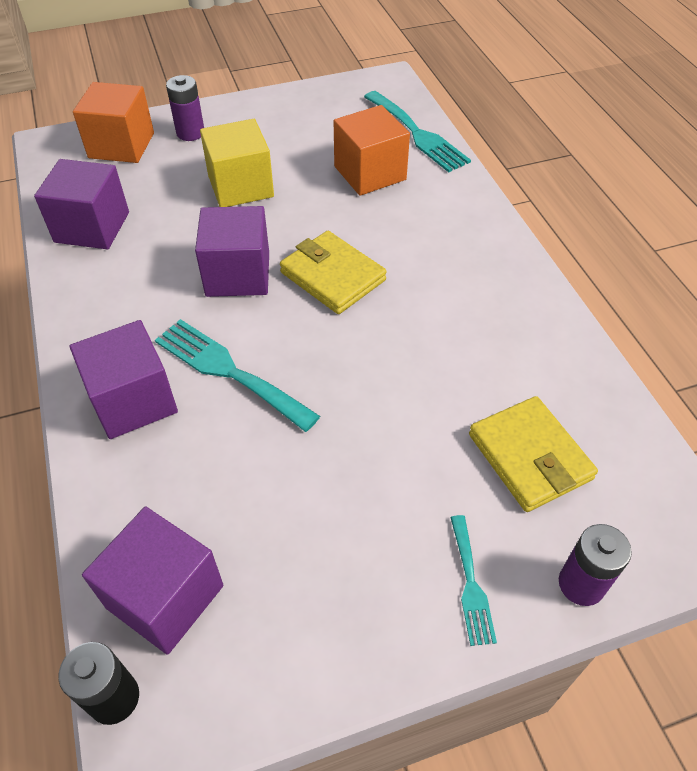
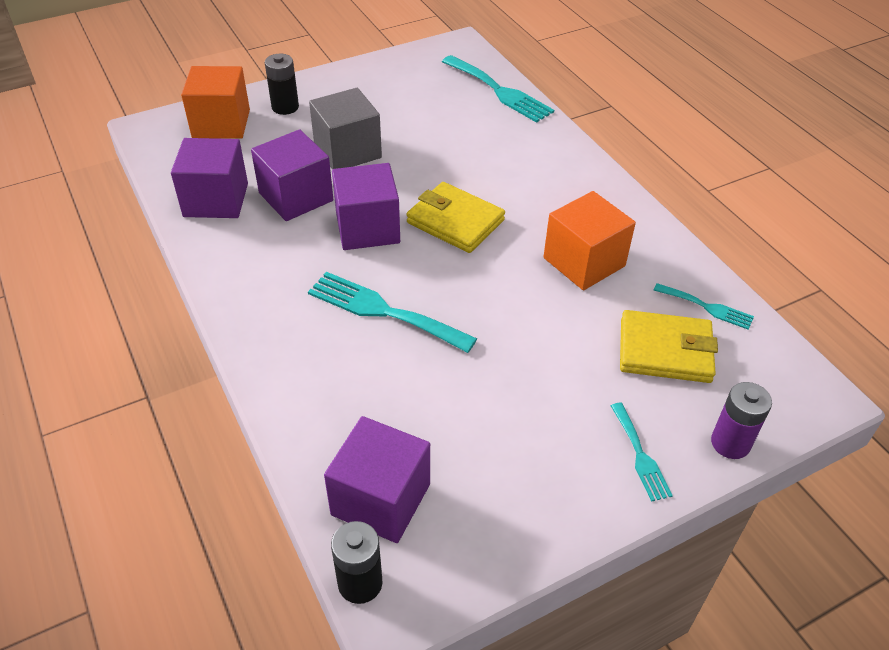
camera: 10 degrees left, 5 degrees down
purple cube [70,320,178,439] -> purple cube moved to [251,129,333,221]
purple battery [166,75,204,141] -> black battery [265,54,299,115]
yellow cube [200,119,274,207] -> grey cube [309,88,382,169]
orange cube [334,105,410,196] -> orange cube moved to [544,191,636,290]
yellow wallet [469,396,598,512] -> yellow wallet turned 45 degrees counterclockwise [620,310,718,383]
none -> turquoise fork [654,283,754,330]

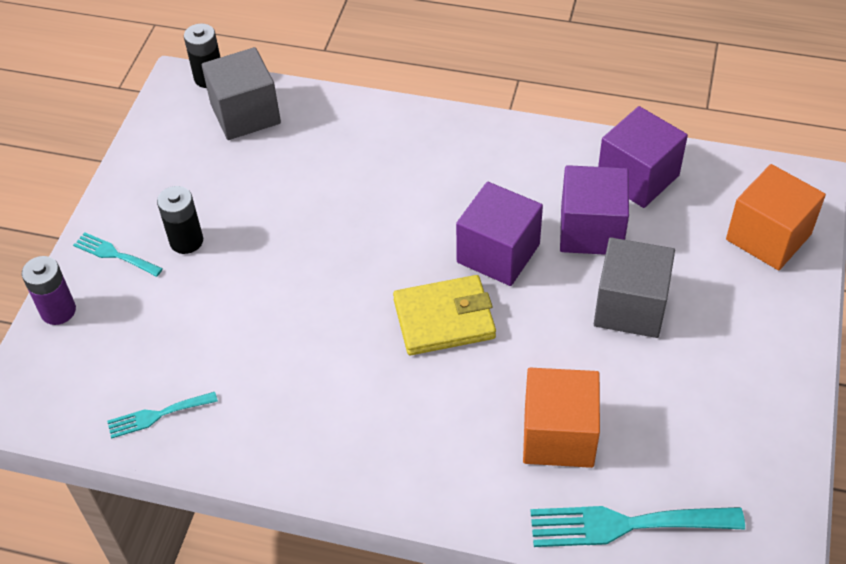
camera: 135 degrees right, 5 degrees up
black battery [265,54,299,115] -> black battery moved to [157,186,203,254]
turquoise fork [308,272,477,353] -> none
purple cube [324,416,430,543] -> grey cube [202,47,281,140]
orange cube [544,191,636,290] -> orange cube moved to [523,368,600,468]
yellow wallet [620,310,718,383] -> none

